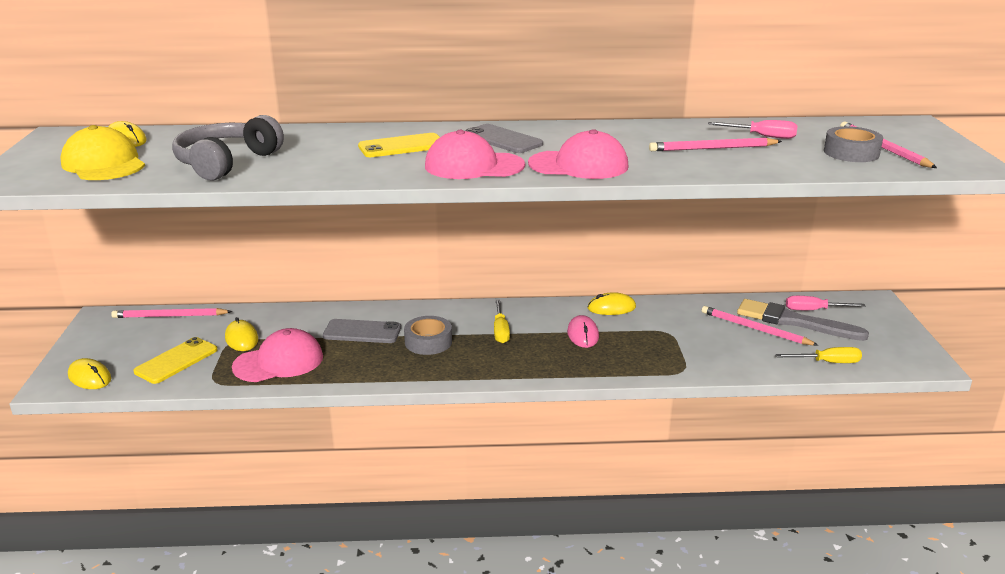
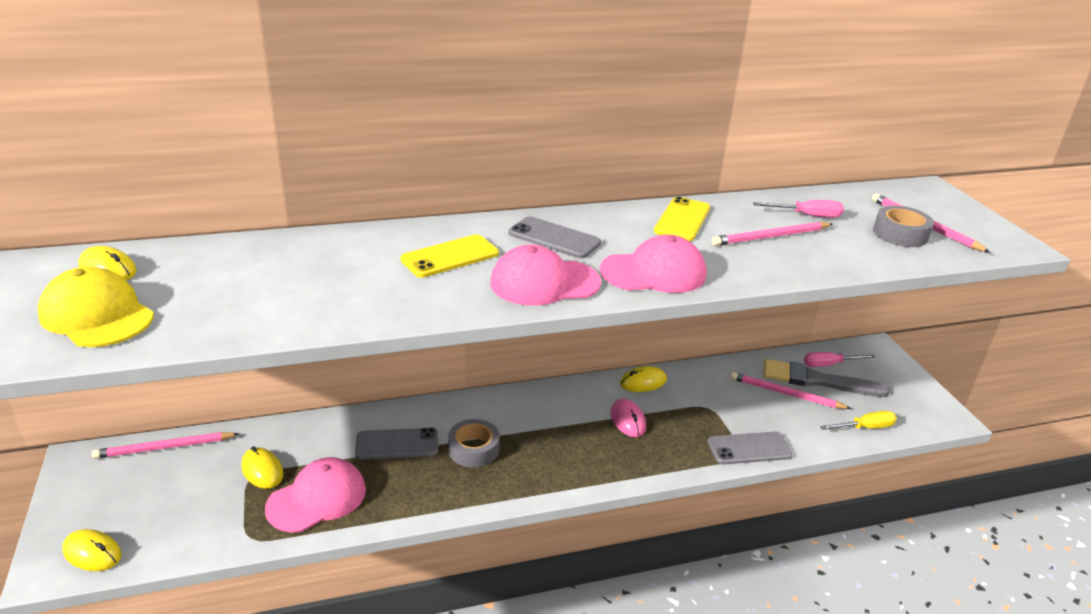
camera: 15 degrees left, 5 degrees up
yellow phone [133,337,217,384] -> yellow phone moved to [654,197,710,241]
grey headphones [172,115,284,181] -> none
yellow screwdriver [494,299,510,344] -> none
none -> grey phone [708,432,793,464]

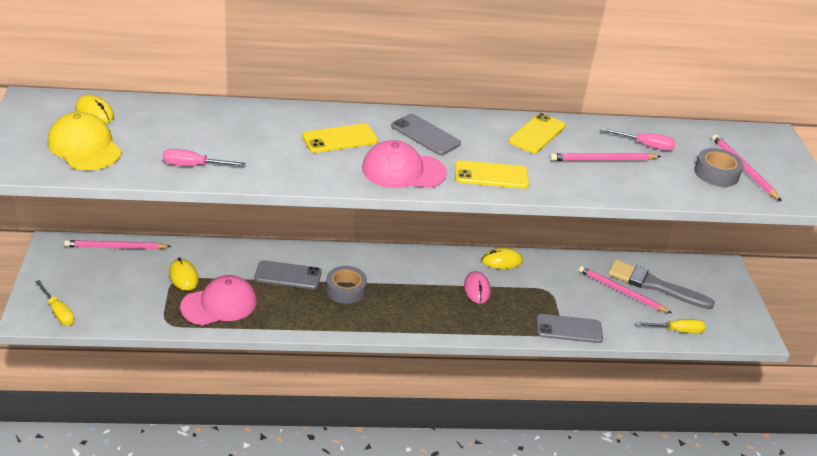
camera: 10 degrees right, 5 degrees up
yellow mouse [62,529,122,571] -> yellow screwdriver [35,280,74,325]
pink cap [600,235,706,293] -> yellow phone [455,160,529,189]
pink screwdriver [804,352,875,367] -> pink screwdriver moved to [163,149,246,166]

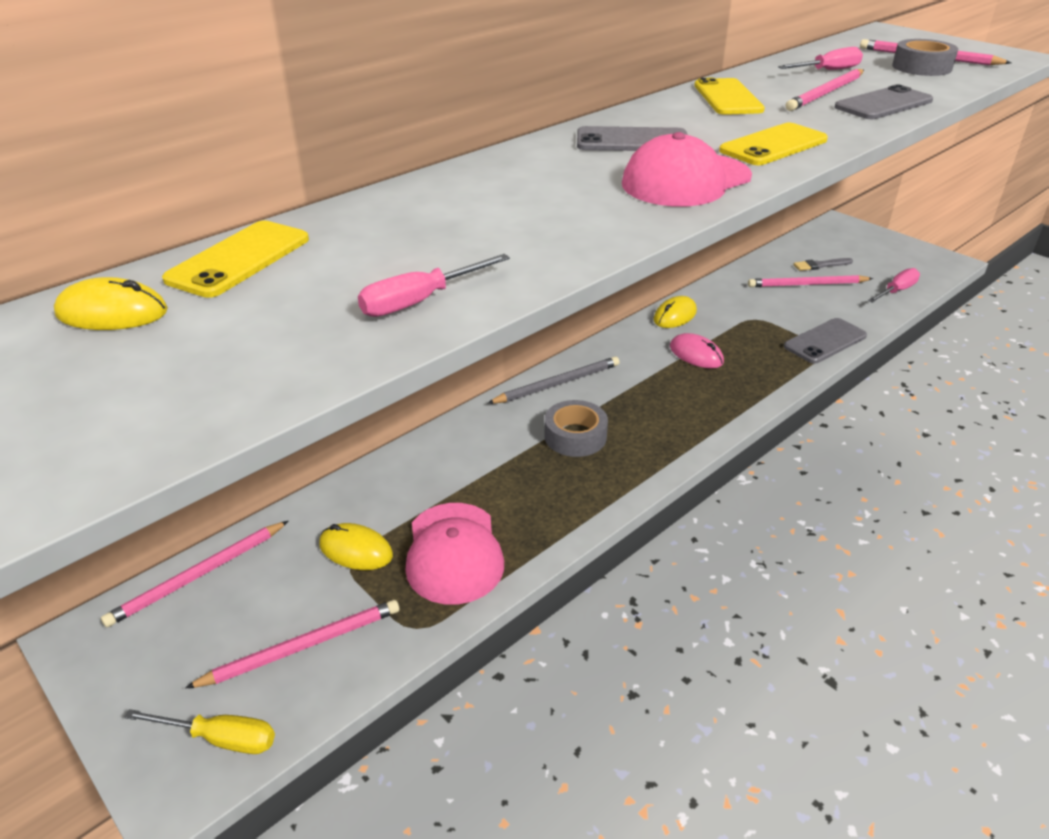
camera: 35 degrees left, 0 degrees up
yellow cap [48,112,122,170] -> none
pink cap [180,275,257,325] -> pink cap turned 150 degrees clockwise [405,503,504,604]
grey phone [254,260,322,289] -> grey phone moved to [834,84,933,119]
yellow phone [302,123,378,153] -> yellow phone moved to [162,221,309,298]
grey brush [608,260,715,309] -> grey brush [793,258,853,271], size x0.48
yellow screwdriver [636,319,706,333] -> pink screwdriver [868,268,920,303]
none -> pink pencil [185,600,399,688]
none -> grey pencil [487,356,620,404]

